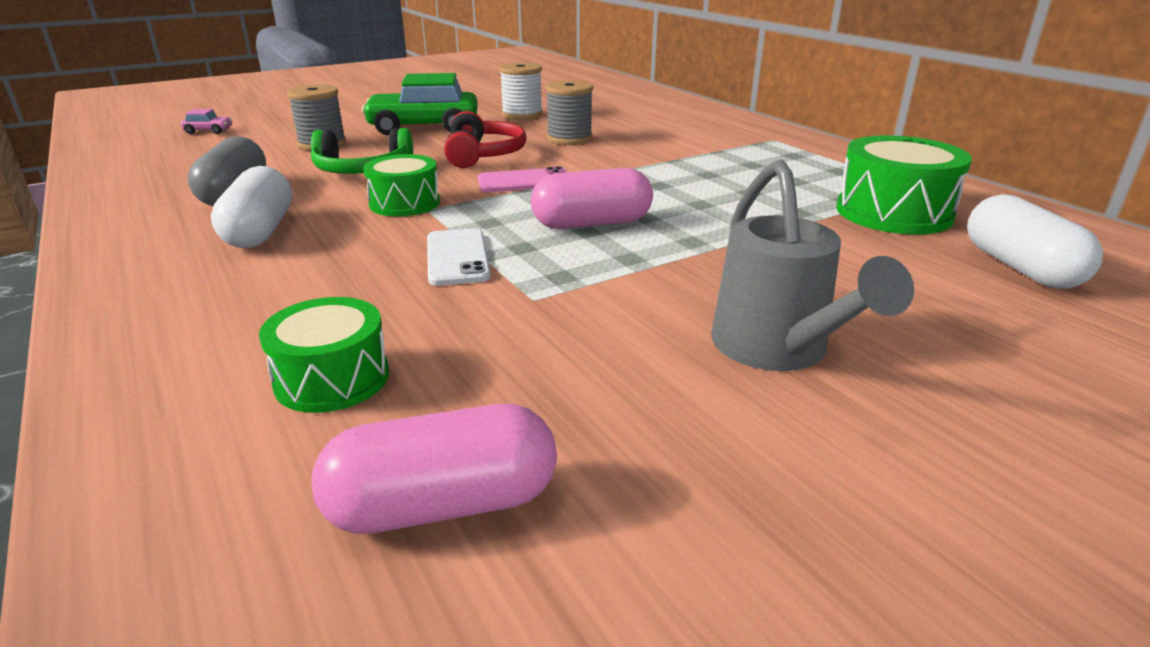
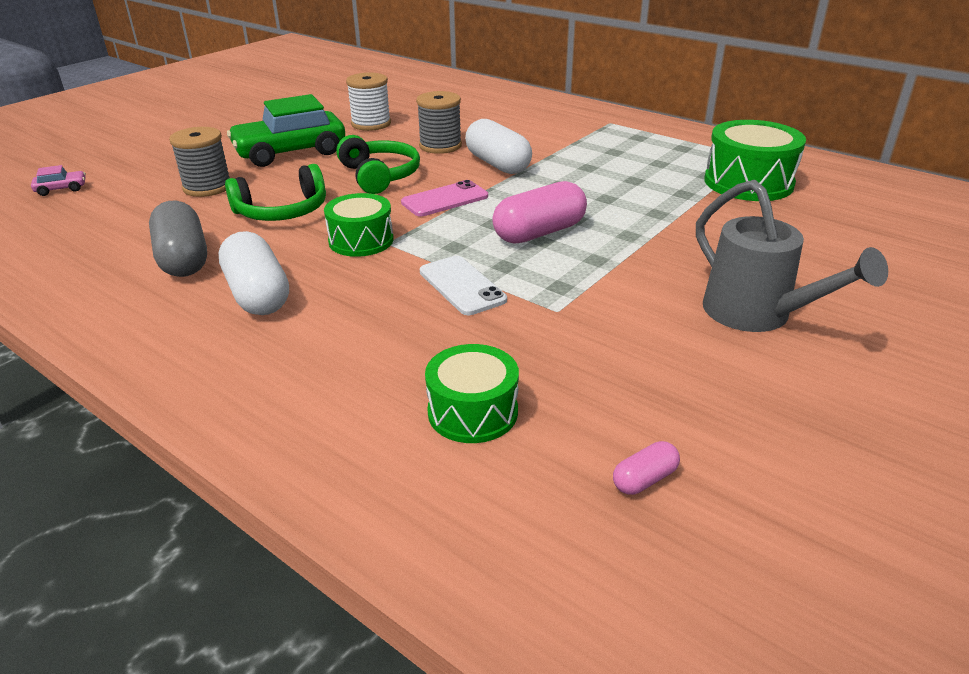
camera: 20 degrees left, 5 degrees up
pink capsule [312,404,557,534] -> pink capsule [613,441,680,495], size x0.47
red headphones [444,111,527,168] -> green headphones [336,135,420,194]
white capsule [967,194,1103,289] -> white capsule moved to [465,119,532,174]

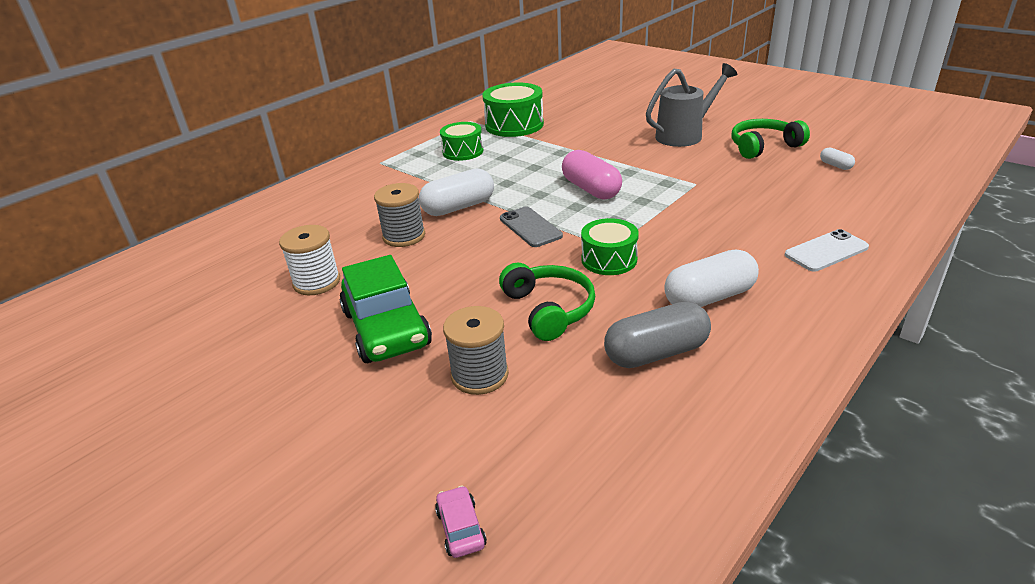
camera: 85 degrees left, 0 degrees up
green headphones [336,135,420,194] -> green headphones moved to [731,119,810,159]
pink phone [401,180,488,216] -> grey phone [500,207,563,247]
white phone [420,256,507,315] -> white phone moved to [785,229,869,272]
green drum [425,344,519,443] -> green drum moved to [440,122,484,161]
pink capsule [613,441,680,495] -> white capsule [820,147,855,170]

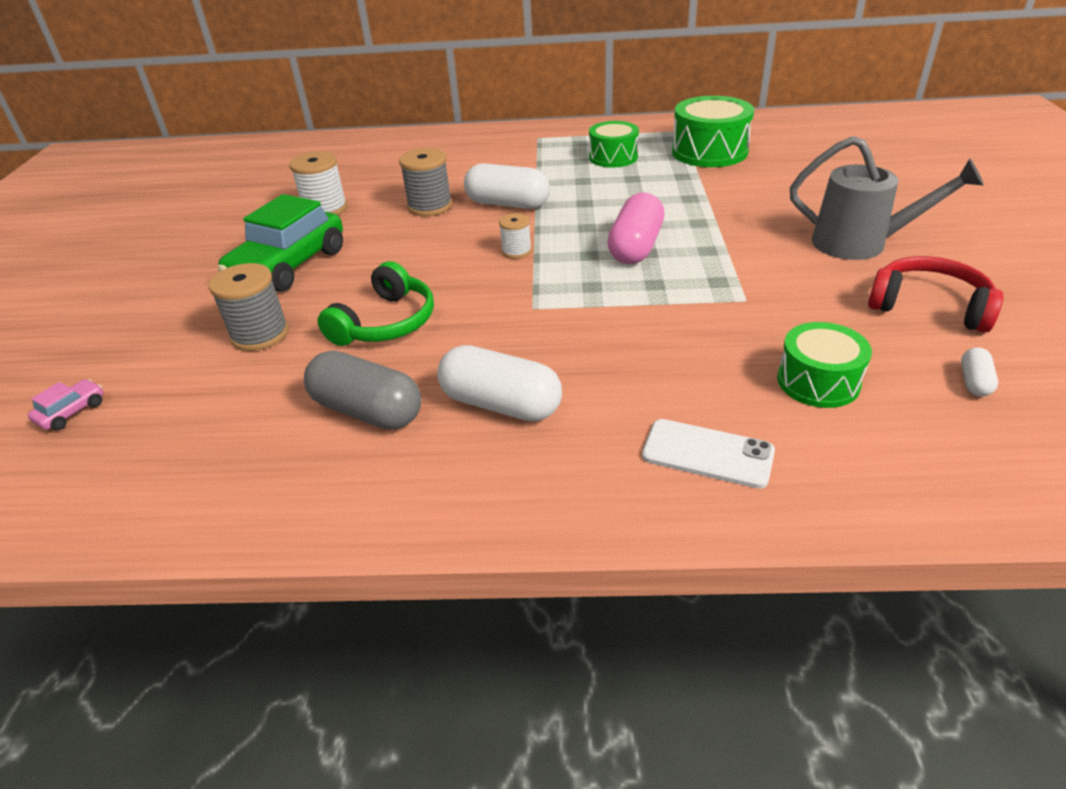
camera: 50 degrees right, 5 degrees up
grey phone [500,207,563,247] -> white spool [499,213,532,259]
green drum [581,218,639,275] -> green drum moved to [777,322,872,408]
green headphones [731,119,810,159] -> red headphones [868,256,1003,333]

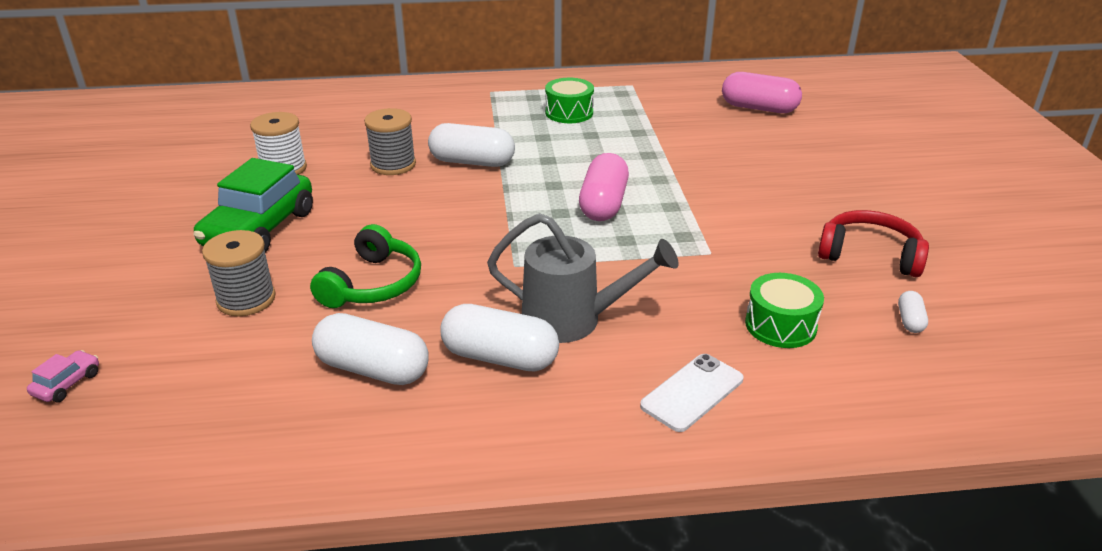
camera: 10 degrees left, 5 degrees down
grey capsule [304,351,421,430] -> white capsule [312,313,429,385]
white spool [499,213,532,259] -> none
white phone [642,419,775,489] -> white phone turned 60 degrees counterclockwise [640,354,743,432]
green drum [672,96,754,167] -> none
grey watering can [790,136,984,260] -> grey watering can moved to [487,213,679,343]
none -> pink capsule [722,72,802,113]

